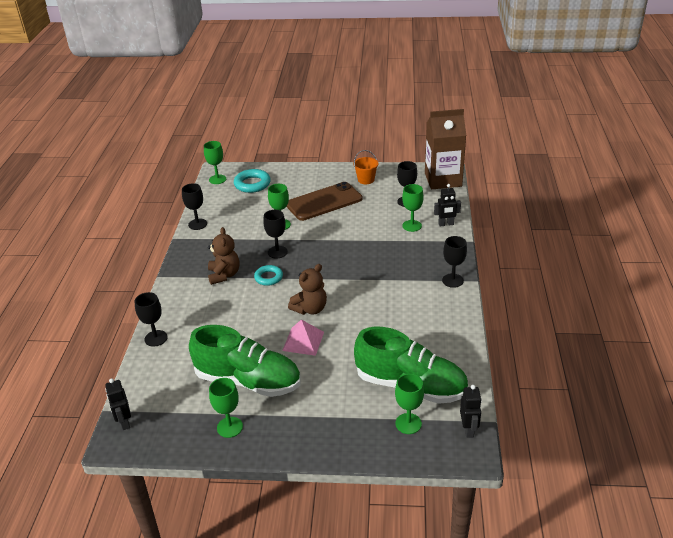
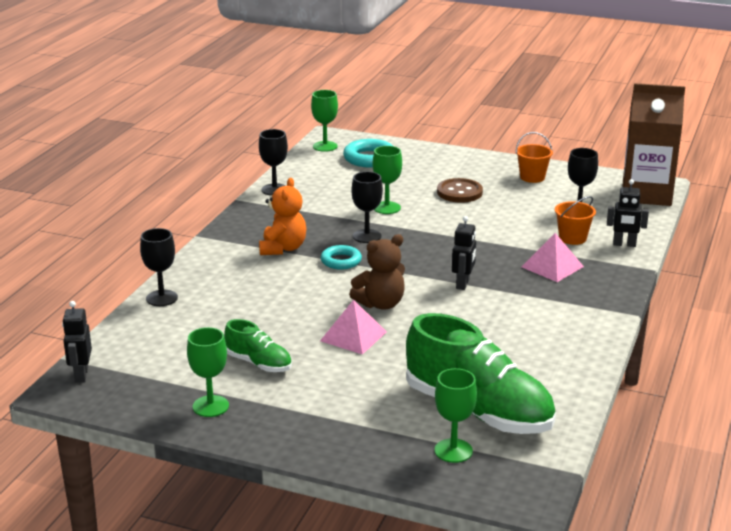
camera: 15 degrees right, 10 degrees down
green shoe [189,325,301,397] -> green shoe [224,319,292,372], size x0.49
brown teddy bear [208,227,240,285] -> orange teddy bear [259,178,306,255]
brown phone [286,182,362,221] -> brown button [437,178,483,203]
green goblet [402,184,424,232] -> orange bucket [555,196,596,245]
black goblet [442,236,467,288] -> none
black robot [460,385,482,438] -> black robot moved to [452,216,476,290]
none -> pink pyramid [522,233,584,282]

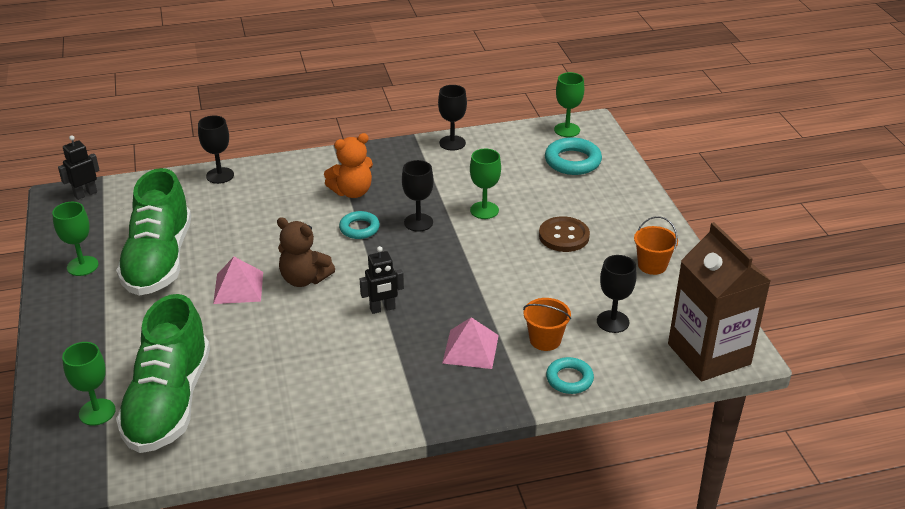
camera: 55 degrees right, 10 degrees up
green shoe [224,319,292,372] -> green shoe [116,168,191,296], size x2.02
black robot [607,179,649,247] -> turquoise ring [546,357,594,394]

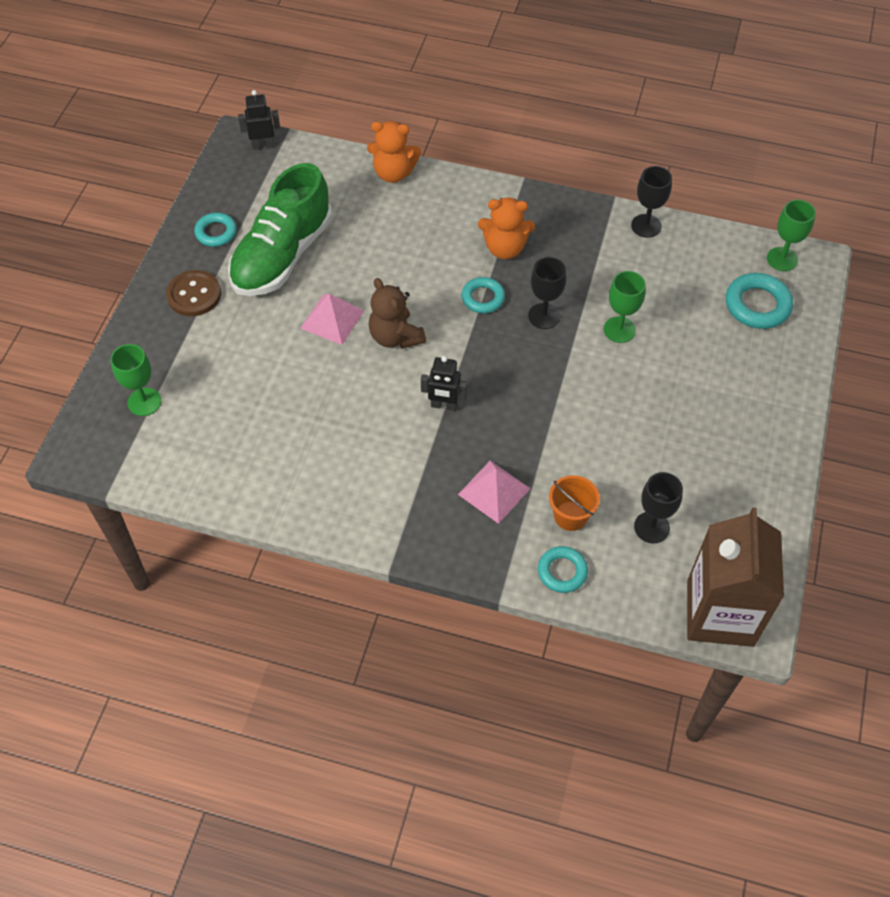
camera: 30 degrees right, 20 degrees up
green goblet [52,202,99,276] -> turquoise ring [194,213,237,247]
green shoe [116,294,210,453] -> none
black goblet [198,115,234,184] -> orange teddy bear [367,121,421,183]
brown button [539,216,590,252] -> brown button moved to [166,270,221,316]
orange bucket [634,216,678,275] -> none

